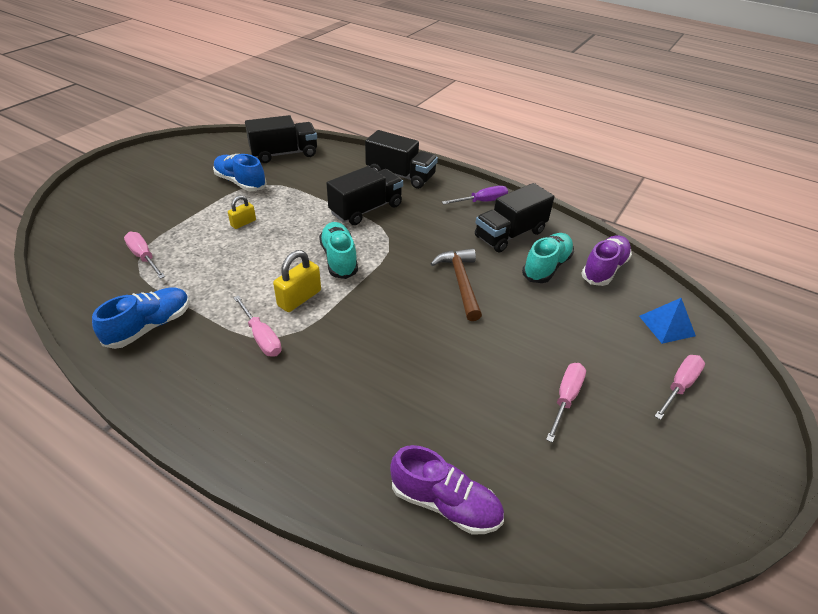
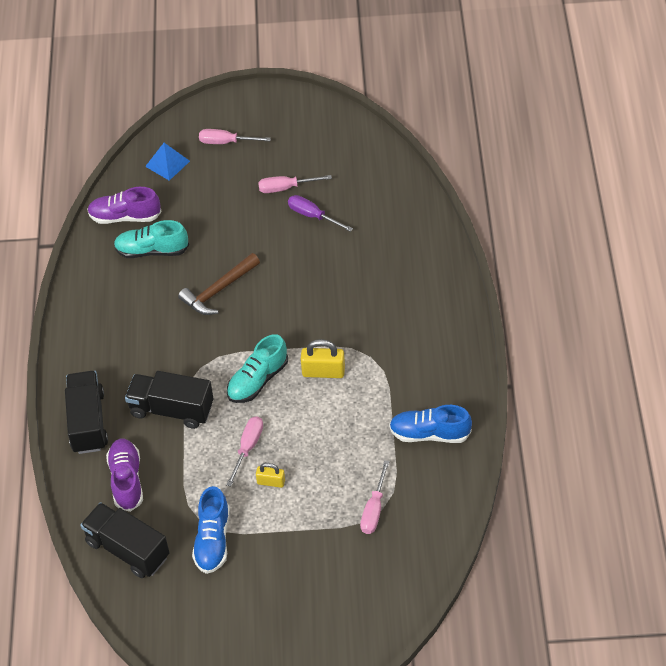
camera: 120 degrees left, 10 degrees up
pink screwdriver [233,295,282,357] -> pink screwdriver moved to [226,416,263,486]
purple shoe [390,445,504,534] -> purple shoe moved to [106,438,143,512]
purple screwdriver [442,186,508,205] -> purple screwdriver moved to [288,195,353,232]
black truck [475,183,555,253] -> none

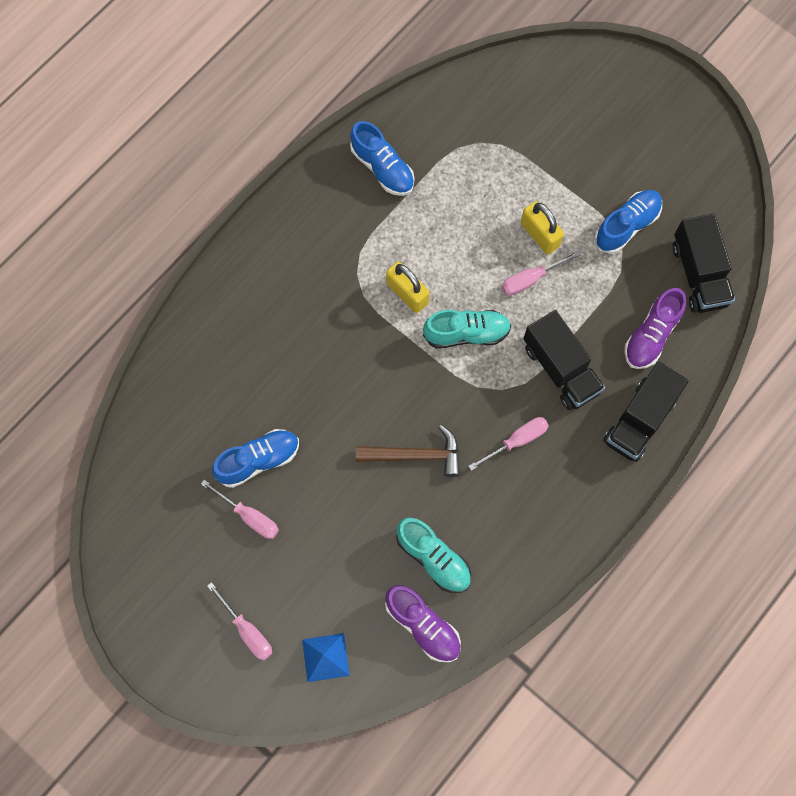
camera: 140 degrees left, 20 degrees up
yellow padlock [256,463,285,488] -> yellow padlock [521,201,564,254], size x1.60
purple screwdriver [288,195,353,232] -> blue shoe [212,429,299,488]
pink screwdriver [360,460,390,534] -> pink screwdriver moved to [468,417,549,471]

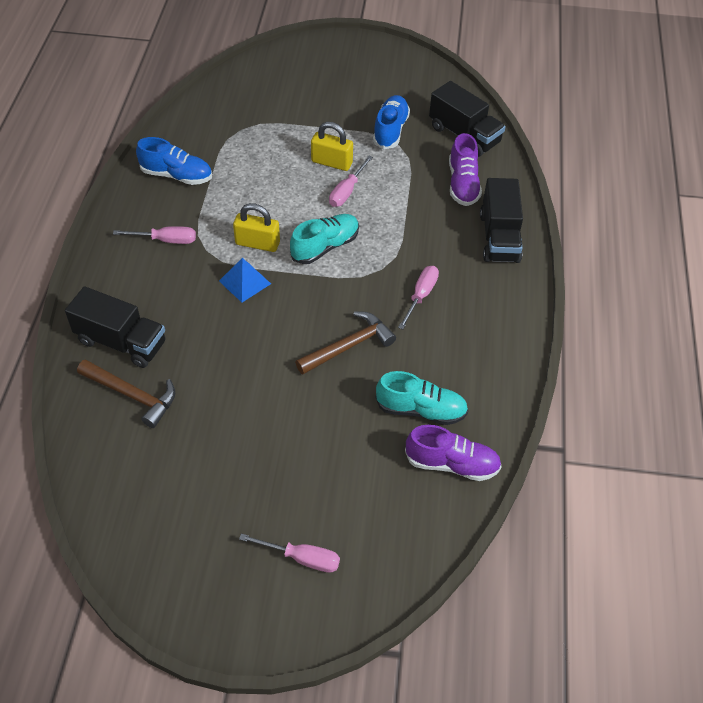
camera: 35 degrees left, 20 degrees down
pink screwdriver [201,480,279,539] -> pink screwdriver moved to [113,226,196,244]
blue shoe [212,429,299,488] -> none
blue pyramid [302,633,350,682] -> blue pyramid moved to [219,258,271,303]
black truck [523,310,605,410] -> black truck moved to [65,286,166,368]
none -> brown hammer [77,359,175,428]

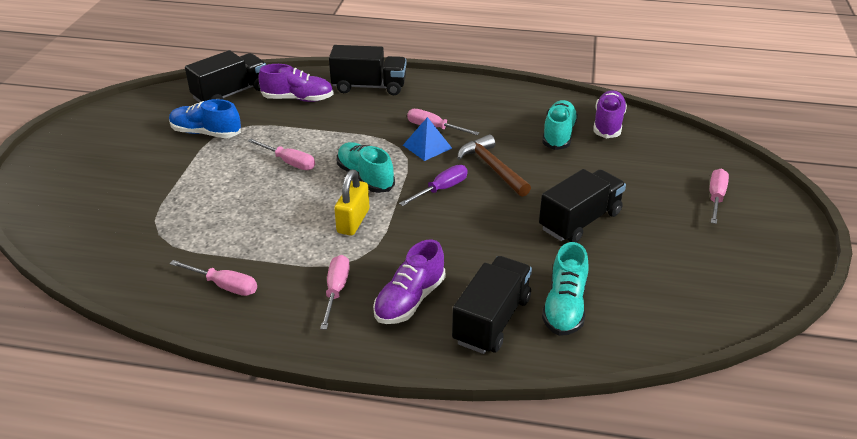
camera: 85 degrees left, 15 degrees down
brown hammer [77,359,175,428] -> turquoise shoe [542,242,589,336]
blue shoe [136,137,212,185] -> pink screwdriver [170,260,257,296]
blue pyramid [219,258,271,303] -> blue pyramid moved to [403,117,452,161]
yellow padlock [311,122,353,171] -> none
none -> purple shoe [373,239,445,324]
none -> purple screwdriver [399,165,468,206]
none -> black truck [539,169,626,243]

